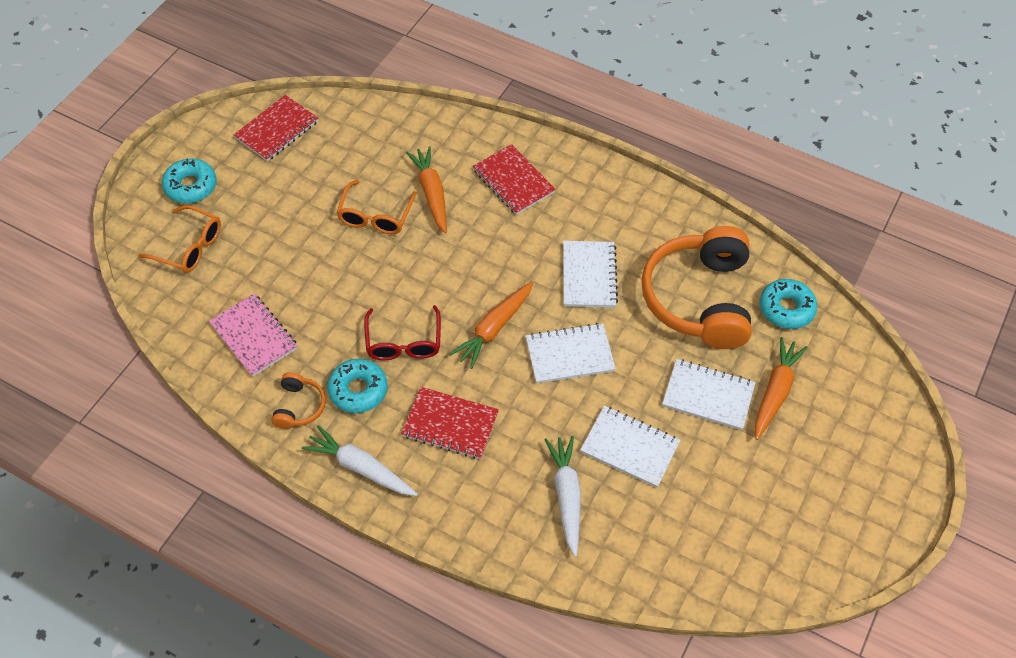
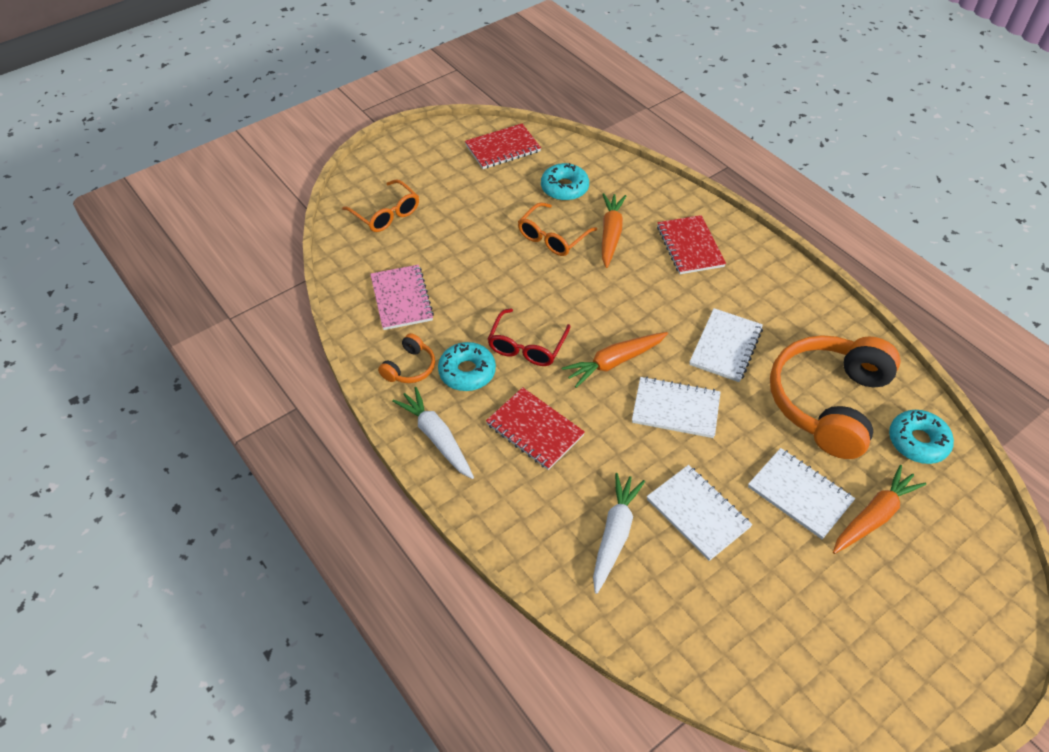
camera: 25 degrees right, 5 degrees down
turquoise donut [162,158,217,204] -> turquoise donut moved to [541,163,589,201]

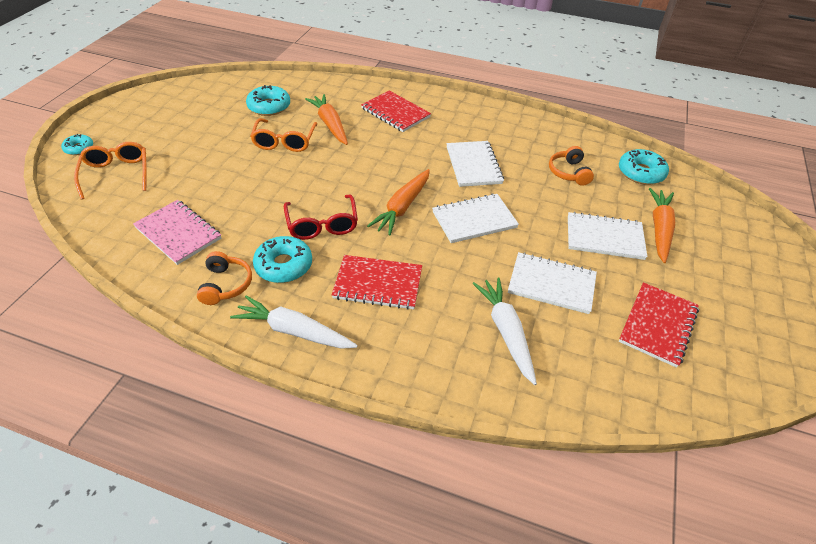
camera: 35 degrees left, 5 degrees down
orange glasses [342,179,419,232] -> orange glasses turned 120 degrees counterclockwise [74,142,147,200]
red notebook [465,123,541,169] -> red notebook moved to [619,282,699,368]
orange headphones [770,335,901,459] -> orange headphones [549,146,594,186], size x0.43
none -> turquoise donut [61,134,93,155]

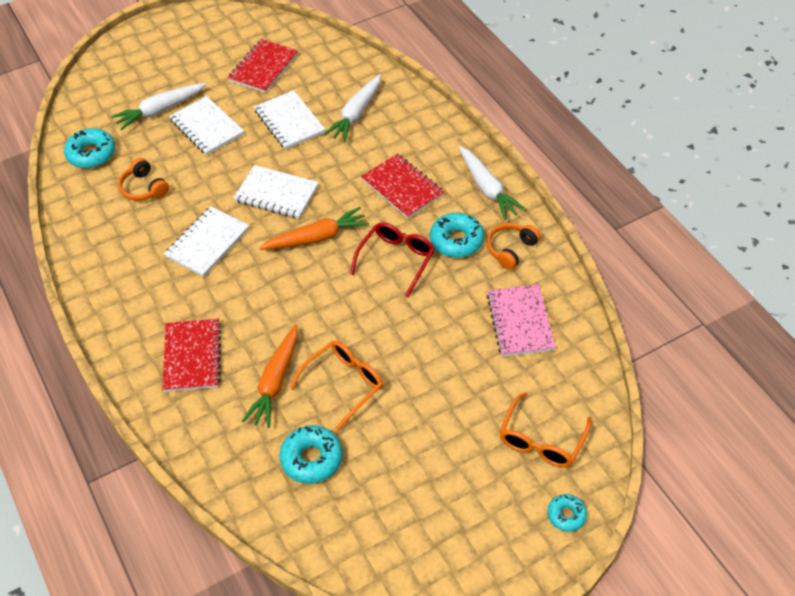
camera: 135 degrees left, 5 degrees up
orange headphones [549,146,594,186] -> orange headphones turned 105 degrees clockwise [118,158,169,201]
red notebook [619,282,699,368] -> red notebook turned 45 degrees counterclockwise [228,39,298,93]
orange carrot [649,188,675,263] -> white carrot [111,83,206,130]

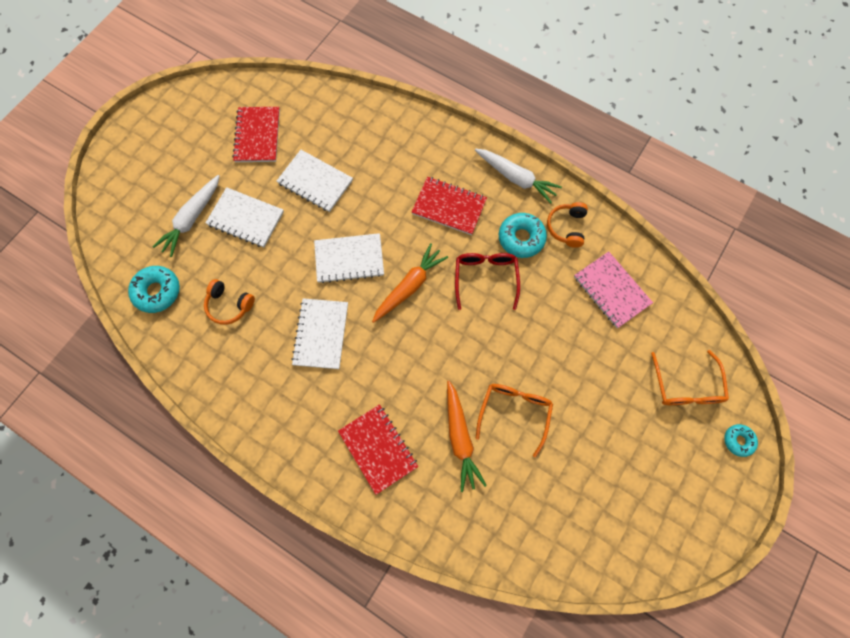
camera: 30 degrees left, 20 degrees up
turquoise donut [280,425,342,484] -> none
white carrot [324,74,381,142] -> none

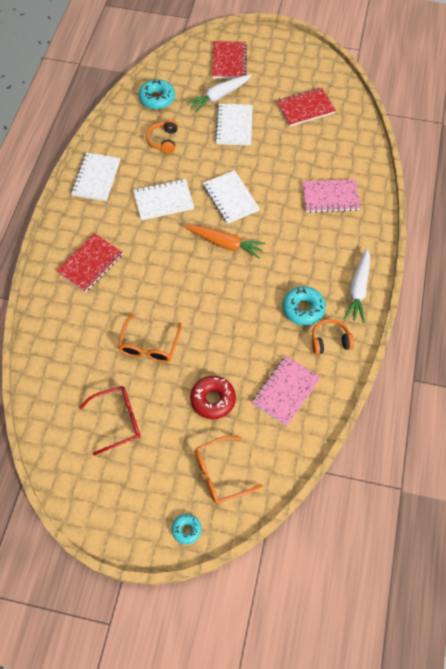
camera: 70 degrees right, 10 degrees down
white carrot [153,175,220,257] -> white carrot turned 45 degrees counterclockwise [187,74,252,113]
white notebook [277,150,353,212] -> white notebook moved to [71,153,120,201]
red notebook [412,177,487,235] -> red notebook moved to [212,41,247,79]
orange carrot [447,381,487,492] -> none
red glasses [455,253,520,310] -> red glasses moved to [79,386,140,456]
orange glasses [476,384,553,457] -> orange glasses turned 105 degrees clockwise [118,314,182,362]
none -> red donut [190,376,236,419]
none -> pink notebook [302,179,361,213]

